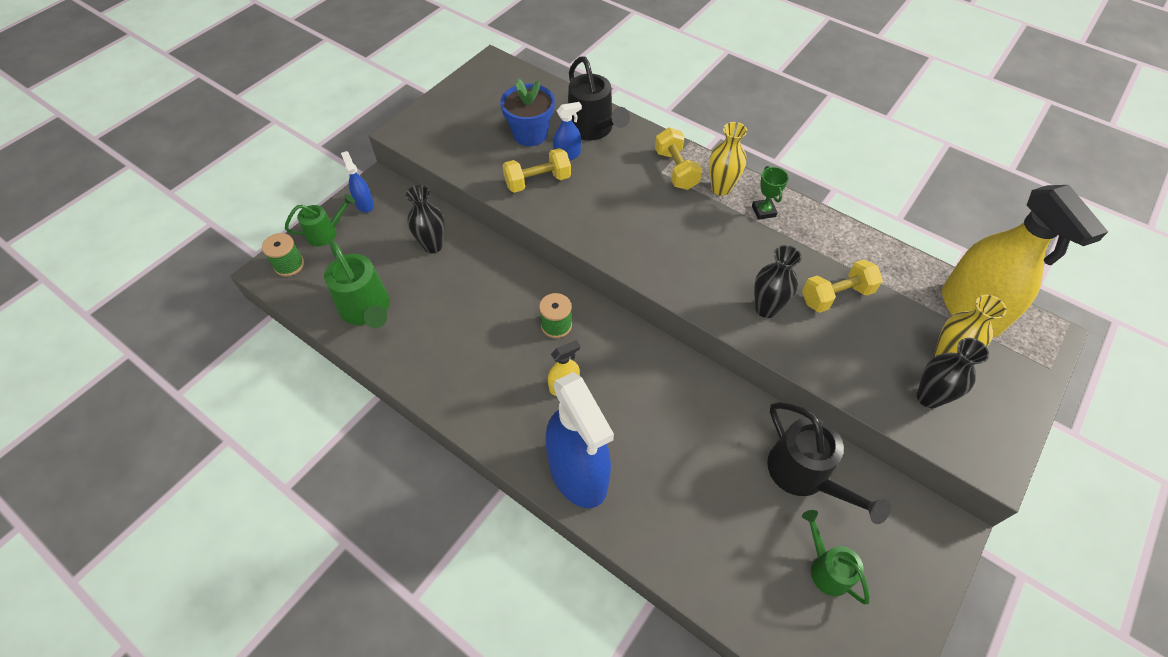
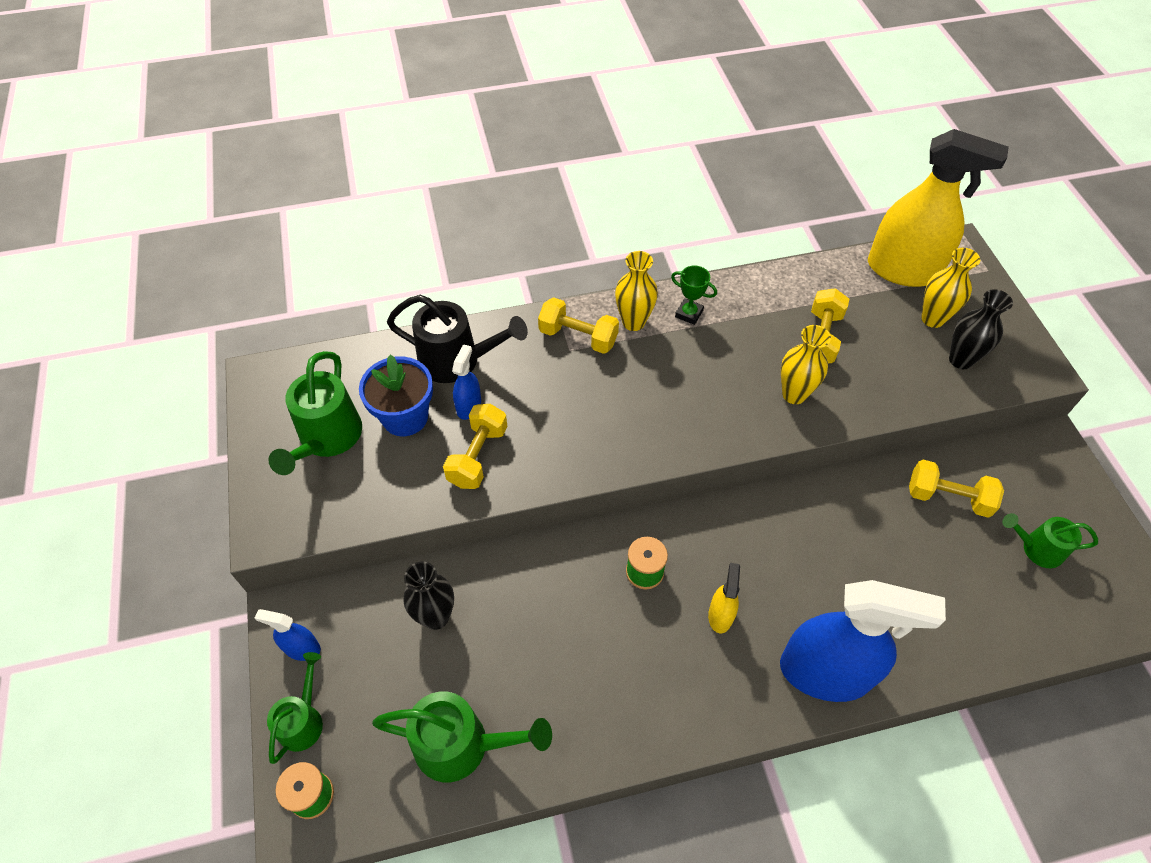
camera: 50 degrees left, 0 degrees up
black vase [754,245,802,318] -> yellow vase [781,325,831,404]
black watering can [767,402,891,524] -> yellow dumbbell [909,460,1004,518]
none -> green watering can [268,351,362,475]

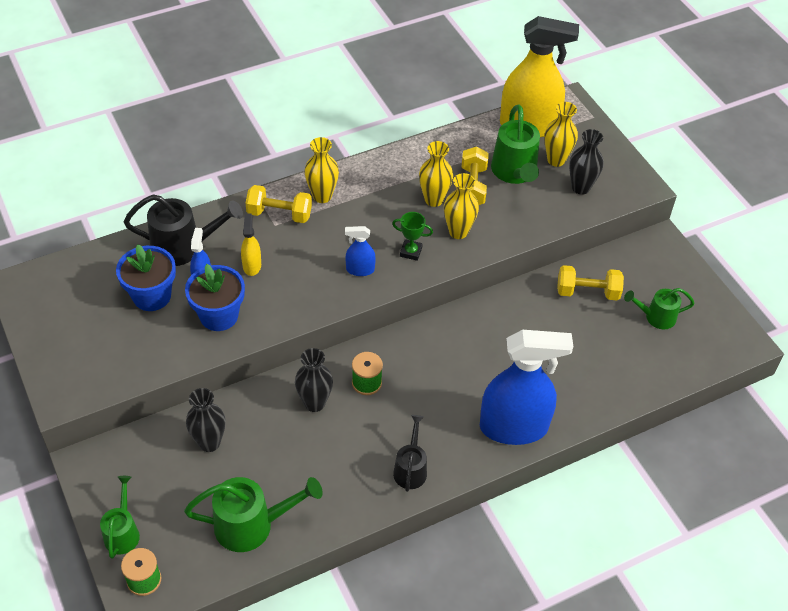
camera: 15 degrees left, 5 degrees down
blue spray bottle [255,609,321,661] -> blue spray bottle moved to [345,226,376,276]
green watering can [268,351,362,475] -> green watering can moved to [491,105,540,184]
yellow dumbbell [443,404,507,489] -> blue flower pot [185,264,245,331]
green trophy [671,265,717,325] -> green trophy moved to [392,212,433,261]
yellow spray bottle [708,563,740,633] -> yellow spray bottle moved to [241,214,261,276]
none -> black vase [295,348,333,412]
none -> black watering can [393,415,427,492]
none -> yellow vase [419,141,453,207]

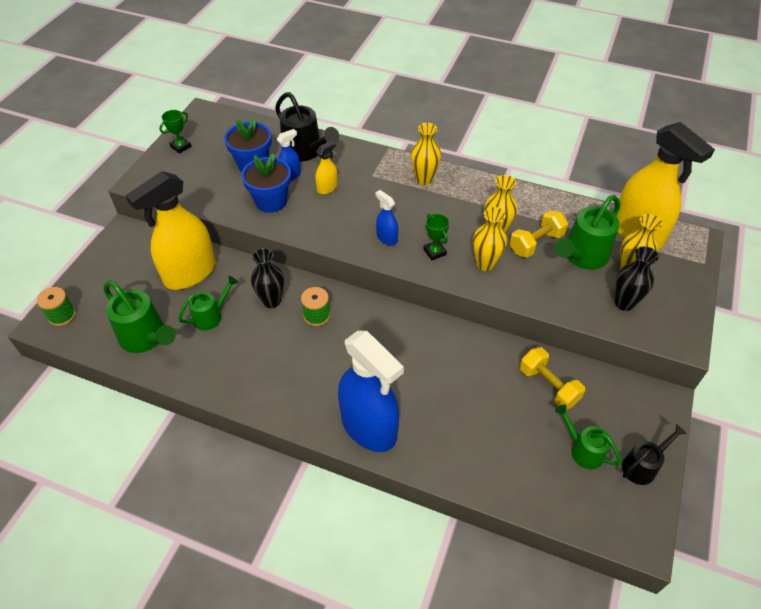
camera: 50 degrees right, 0 degrees up
green watering can [100,476,140,559] -> green watering can moved to [178,276,238,330]
black vase [186,388,226,452] -> yellow spray bottle [125,171,216,290]
yellow dumbbell [246,185,312,223] -> none
black watering can [393,415,427,492] -> black watering can moved to [622,424,687,485]
none -> green trophy [159,110,191,154]

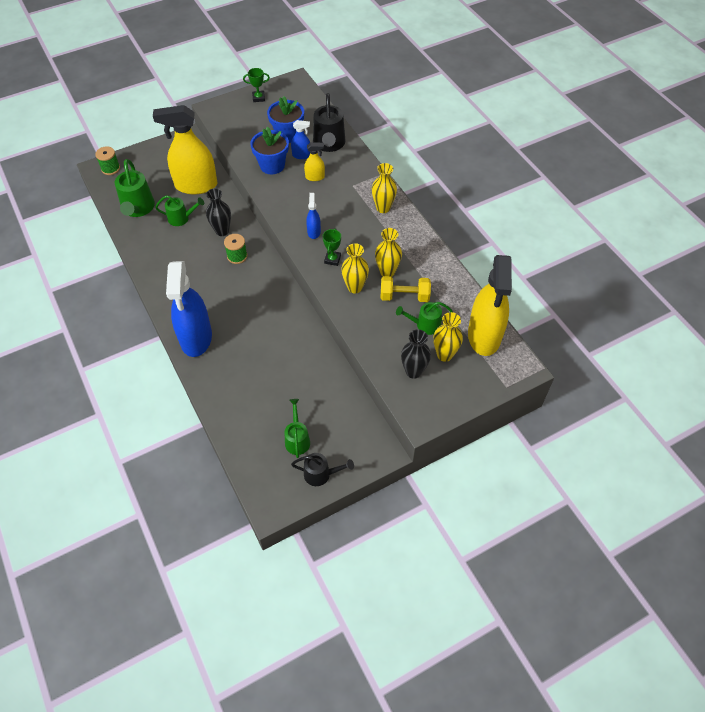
camera: 40 degrees right, 5 degrees up
yellow dumbbell [520,347,585,410] -> none
green watering can [555,195,620,269] -> green watering can [396,302,453,335], size x0.62

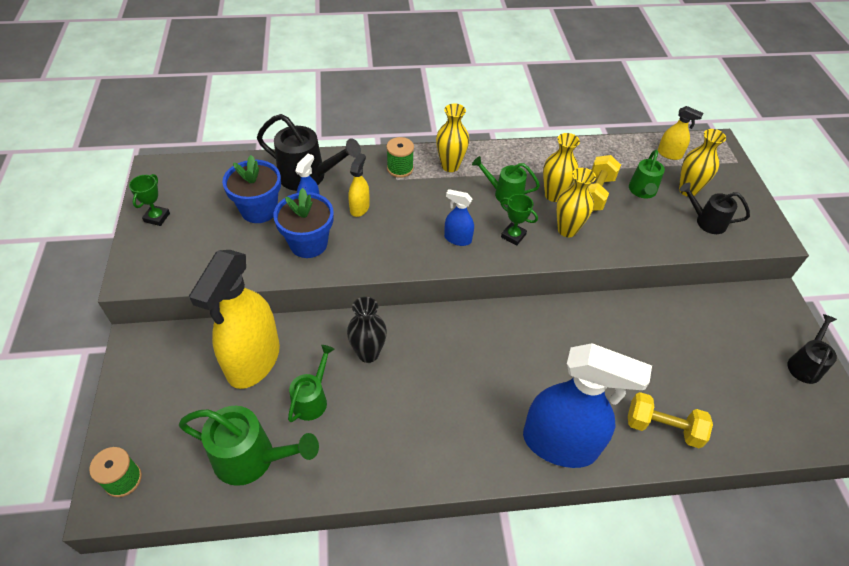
camera: 70 degrees left, 5 degrees down
green spool [224,234,248,264] -> green spool moved to [386,137,414,178]
green watering can [285,399,310,458] -> green watering can moved to [472,156,540,205]
black vase [401,329,431,379] -> black watering can [680,183,750,234]
yellow spray bottle [468,255,512,356] -> yellow spray bottle [658,106,703,160], size x0.44
none -> yellow dumbbell [628,392,713,448]

